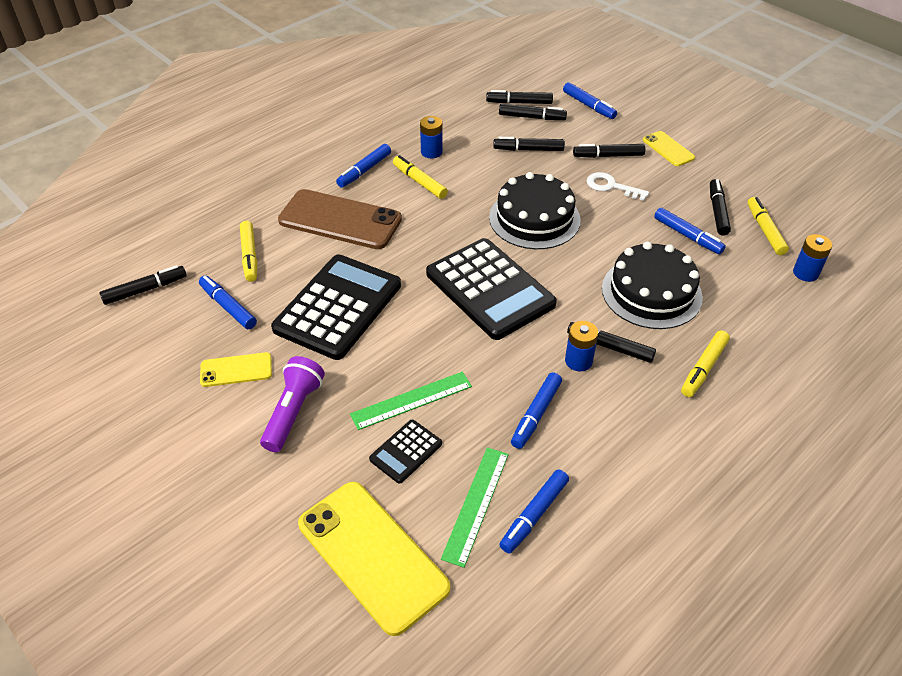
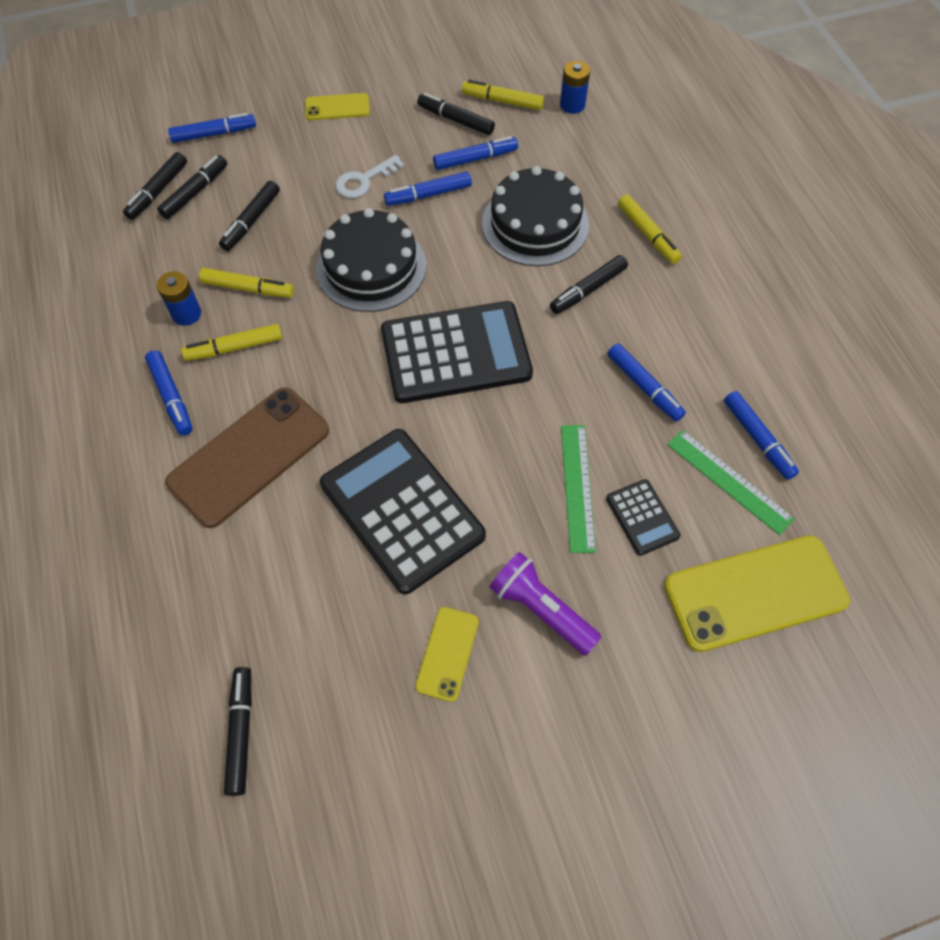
camera: 65 degrees left, 15 degrees up
blue marker [199,276,257,329] -> blue marker moved to [384,171,472,206]
yellow marker [240,221,257,282] -> yellow marker moved to [199,268,294,298]
blue battery [565,321,598,371] -> none
black marker [573,144,645,158] -> none

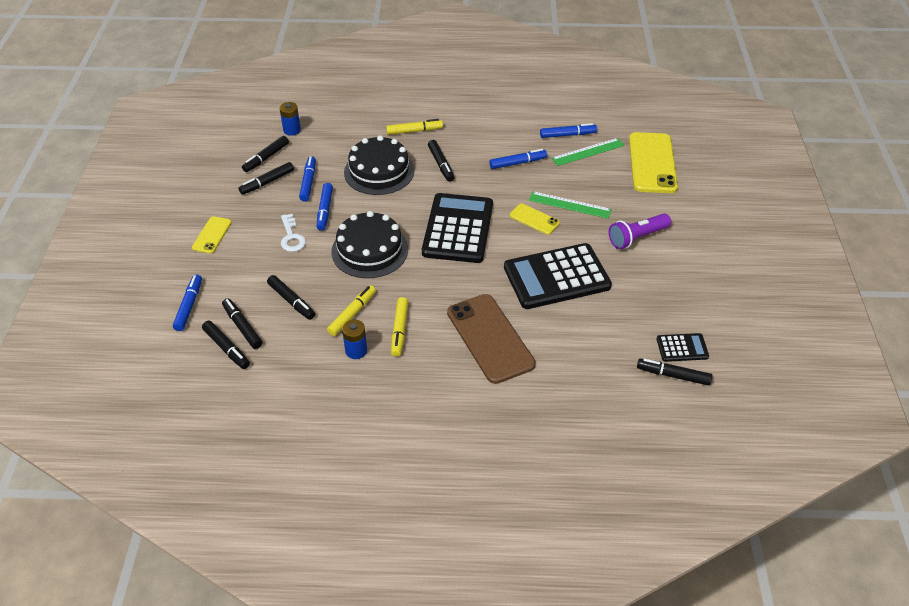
camera: 70 degrees left, 15 degrees down
blue marker [145,350,193,436] -> none
yellow phone [415,607,479,702] -> yellow phone moved to [510,203,560,235]
yellow marker [462,79,544,110] -> black marker [242,136,289,172]
black calculator [606,479,681,556] -> black calculator moved to [656,333,709,362]

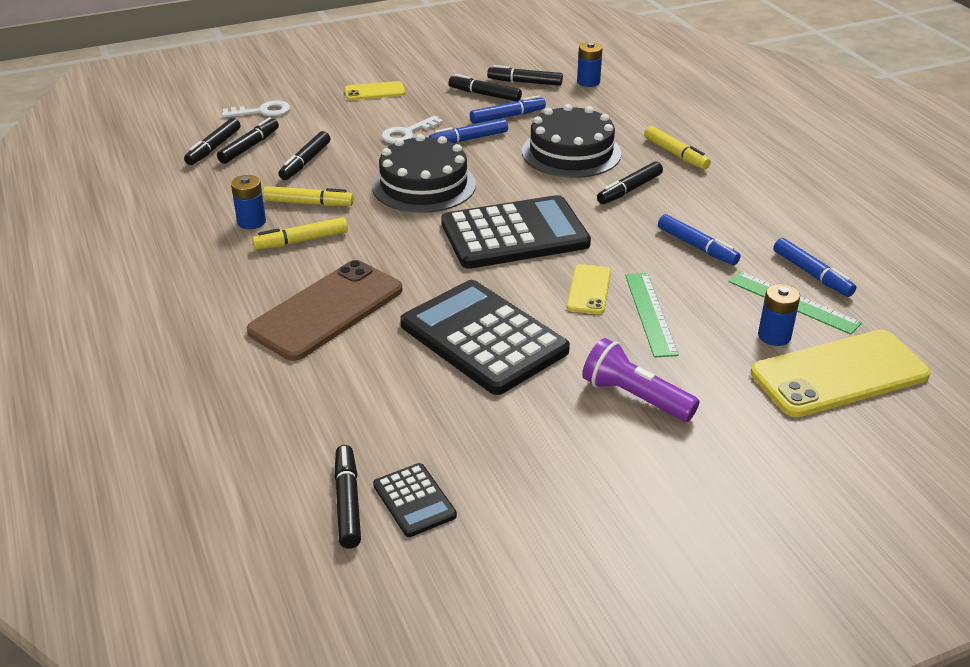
camera: 65 degrees right, 10 degrees down
blue marker [173,274,202,331] -> white key [222,100,290,118]
none -> blue battery [758,284,800,346]

